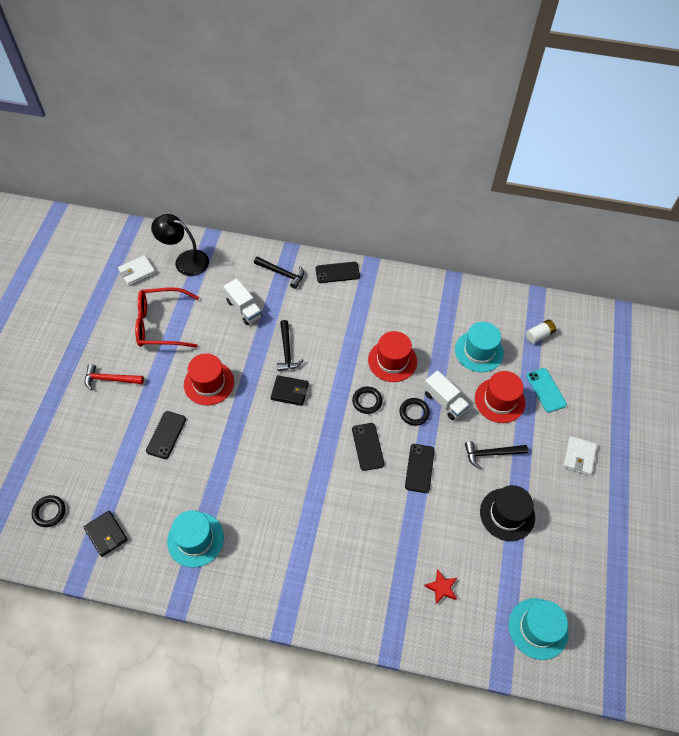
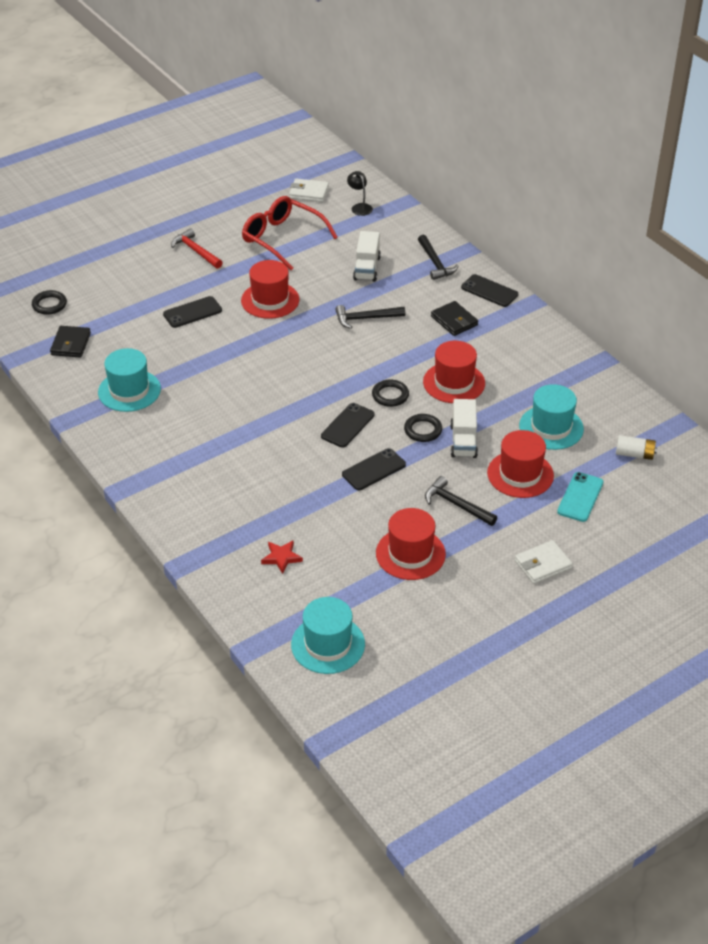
camera: 45 degrees right, 15 degrees down
black lamp [151,214,209,276] -> black lamp [347,171,373,216], size x0.53
black wallet [271,375,309,406] -> black wallet moved to [431,301,478,336]
black hammer [277,320,304,371] -> black hammer turned 45 degrees clockwise [335,305,405,329]
black hat [480,485,535,541] -> red hat [376,508,446,580]

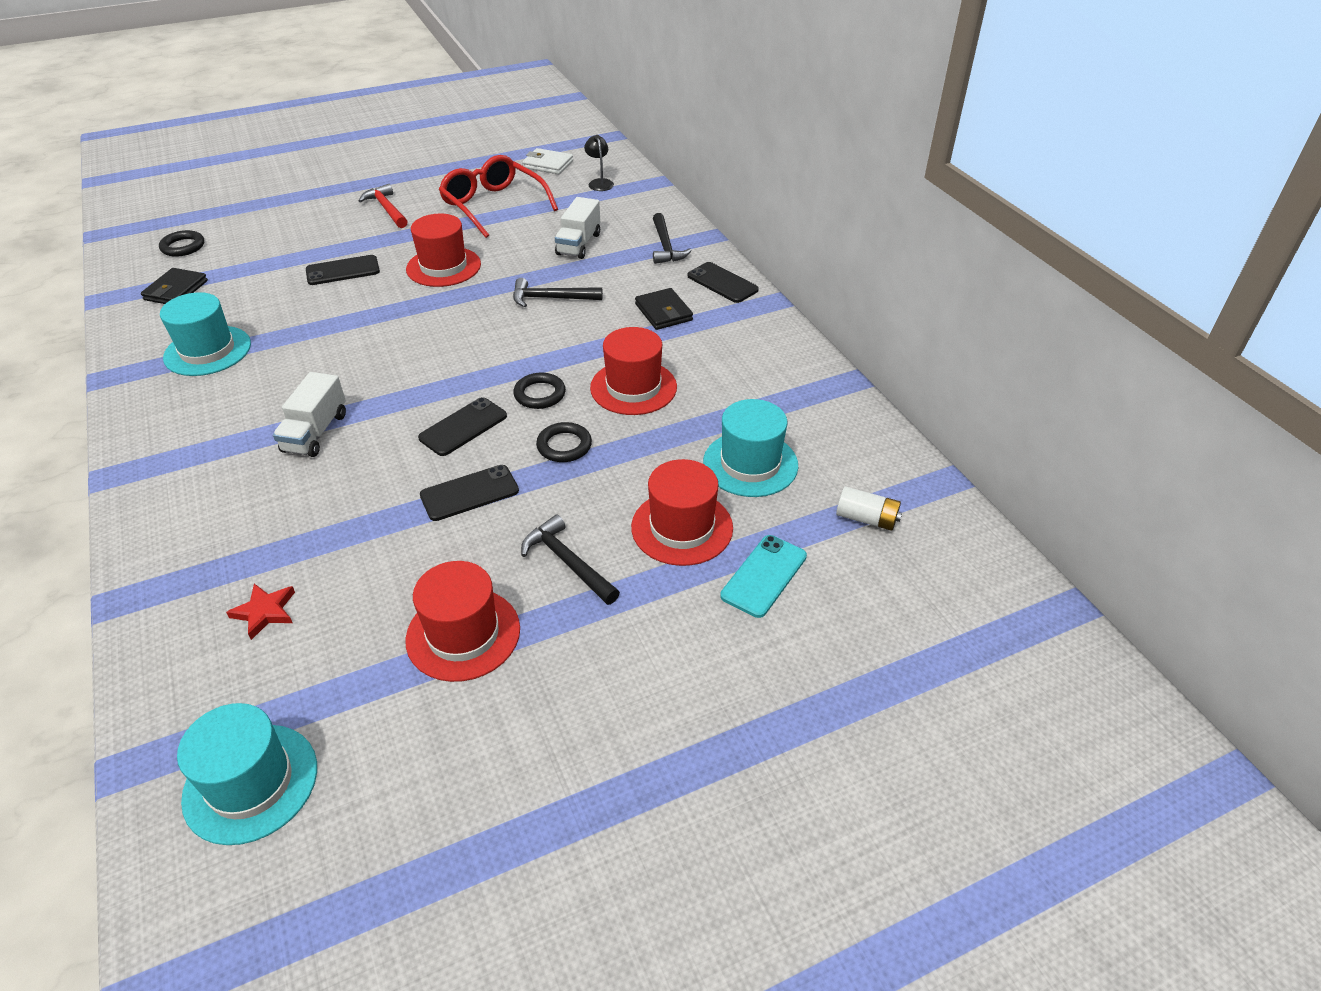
camera: 10 degrees right, 0 degrees up
white truck [450,399,478,458] -> white truck moved to [273,372,346,457]
white wallet [515,540,573,584] -> none

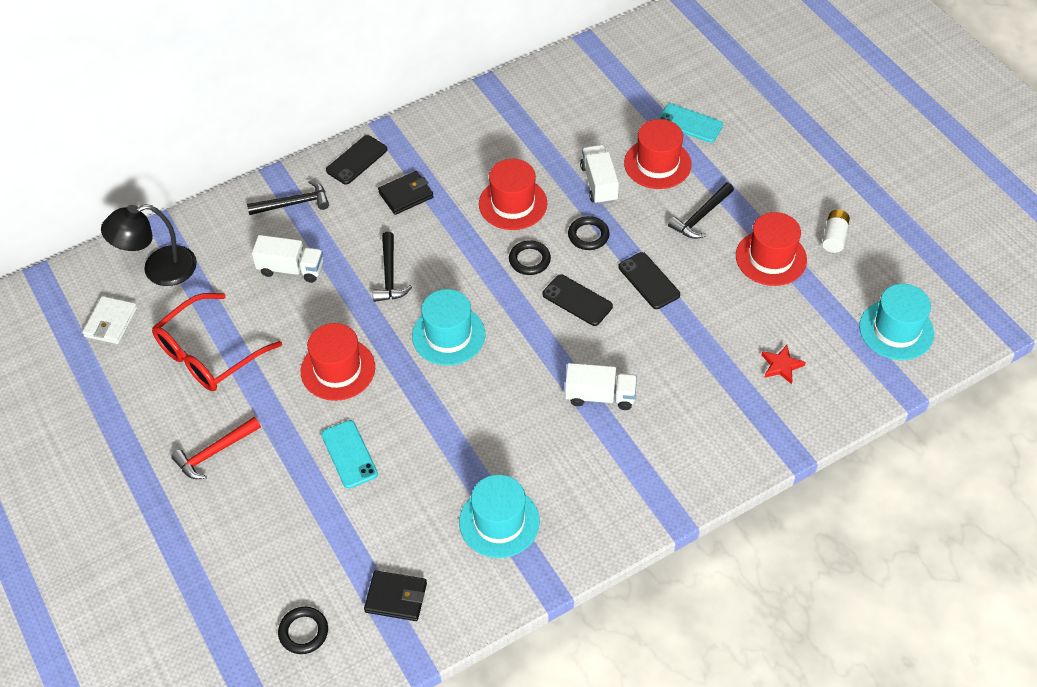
camera: 95 degrees left, 10 degrees up
black phone [306,255,380,285] -> turquoise phone [321,420,378,489]
black lamp [584,135,614,191] -> black lamp [101,204,197,286], size x1.88
turquoise hat [703,399,798,497] -> turquoise hat moved to [412,289,485,365]
white battery [836,486,902,531] -> white battery moved to [822,210,850,253]
none -> white truck [580,145,619,205]

